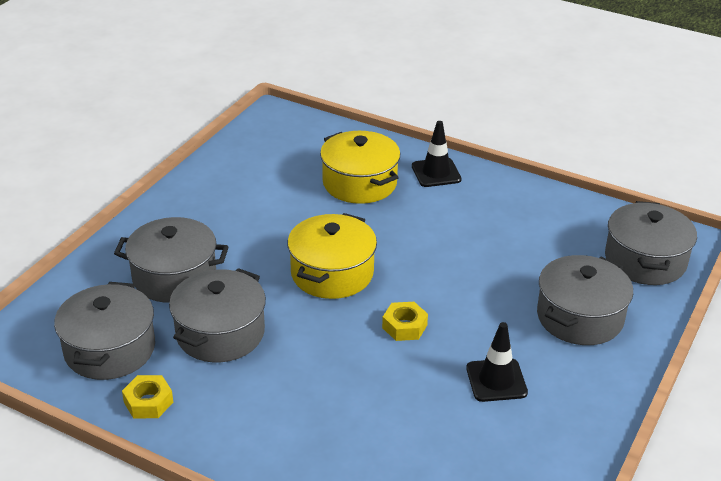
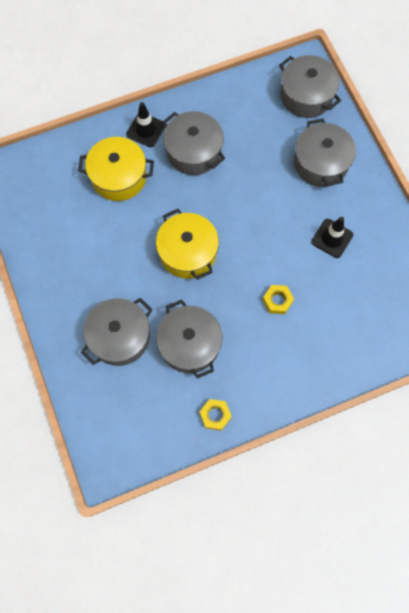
camera: 50 degrees left, 35 degrees up
grey pot [54,282,155,380] -> grey pot moved to [163,111,225,175]
yellow nut [382,302,428,341] -> yellow nut moved to [263,285,294,314]

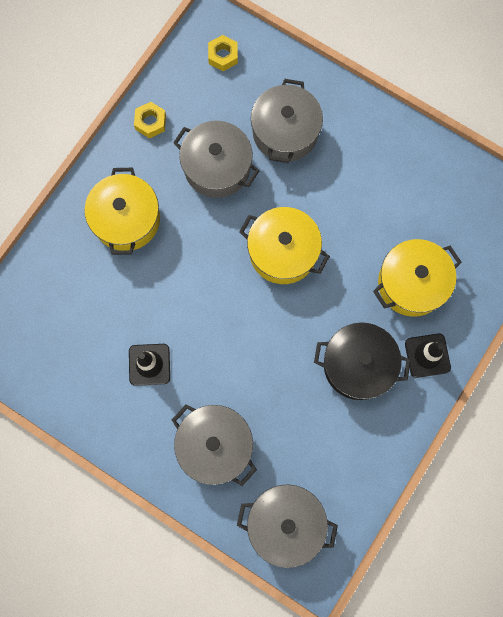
camera: 145 degrees right, 5 degrees up
grey pot [163,111,225,175] -> black pot [314,322,411,400]
yellow nut [263,285,294,314] -> yellow nut moved to [208,35,238,71]
none -> yellow pot [85,168,160,255]

